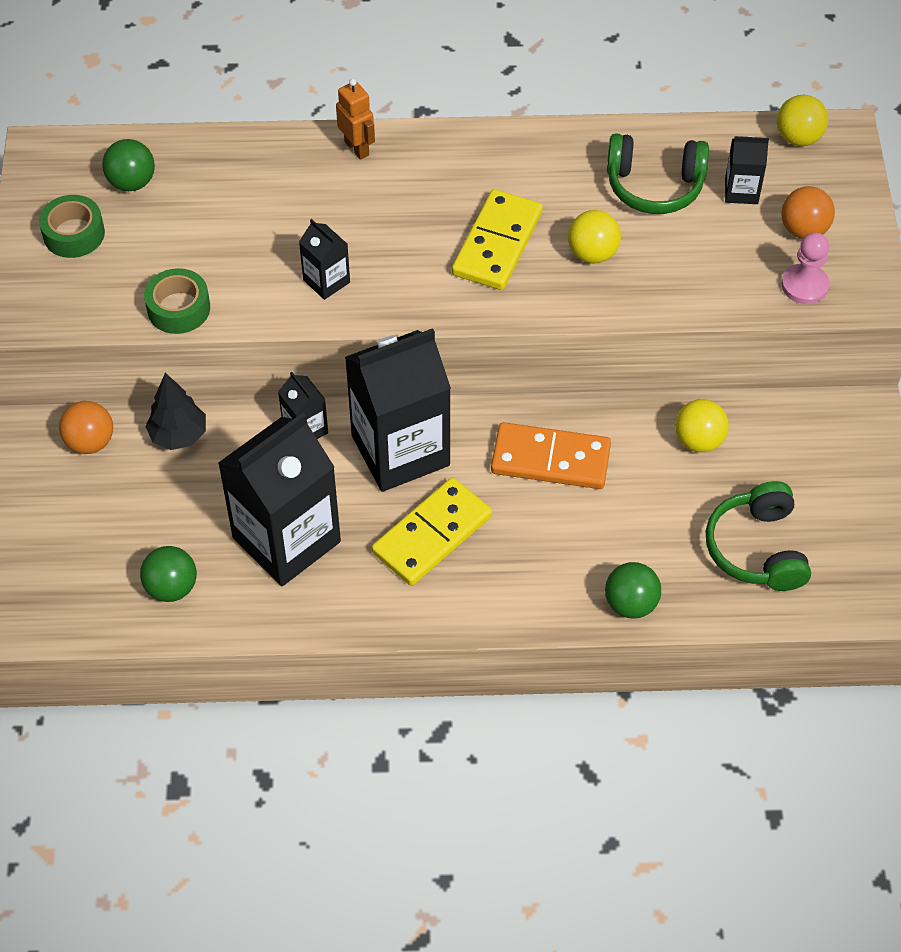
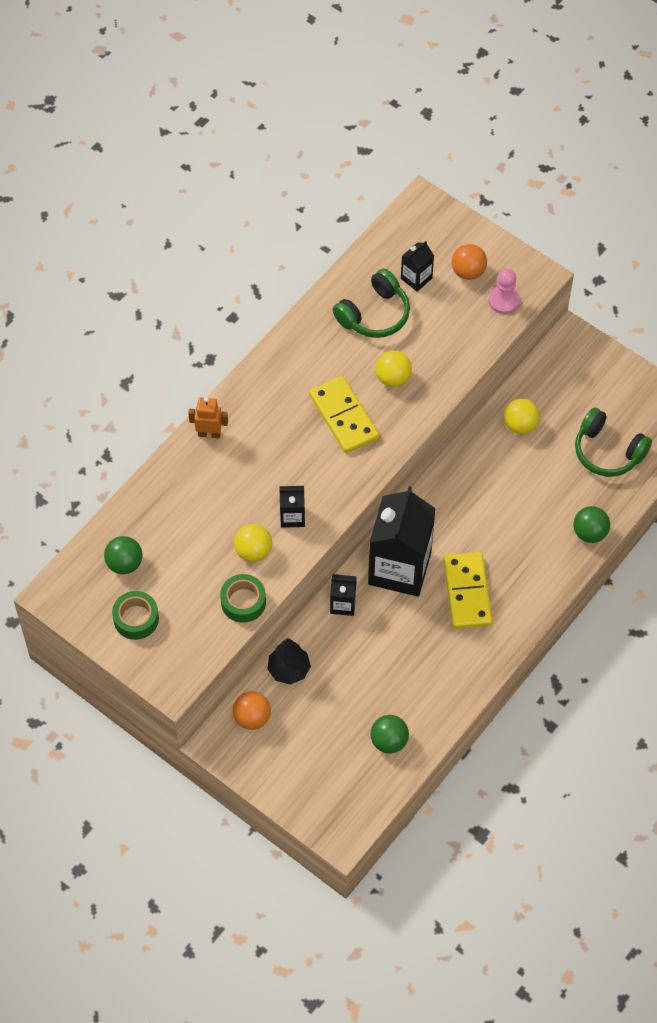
camera: 50 degrees left, 5 degrees up
black carton [218,413,341,587] -> none
orange domino [491,422,611,489] -> none
yellow ball [777,95,828,146] -> yellow ball moved to [234,524,272,562]

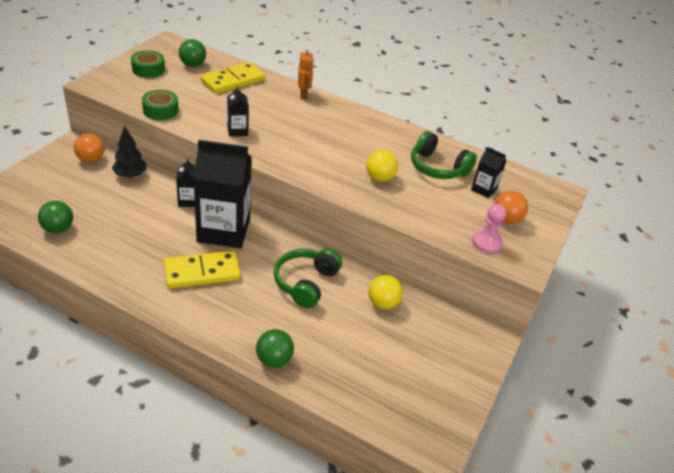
camera: 75 degrees right, 20 degrees down
yellow ball [234,524,272,562] -> none
yellow domino [309,376,379,453] -> yellow domino moved to [201,62,265,94]
green headphones [575,407,652,477] -> green headphones moved to [274,249,342,309]

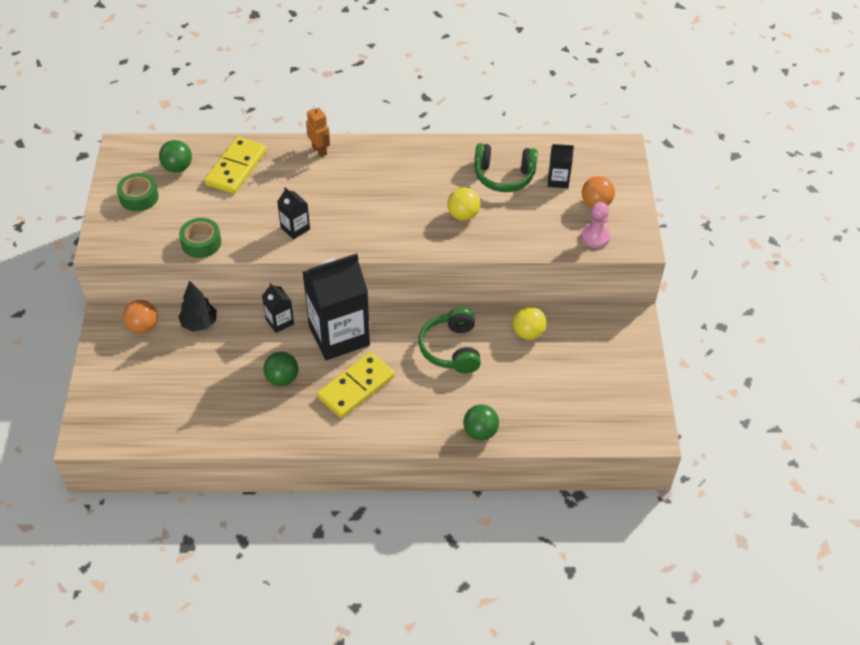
camera: 25 degrees left, 10 degrees up
green ball [38,201,73,233] -> green ball moved to [263,351,298,386]

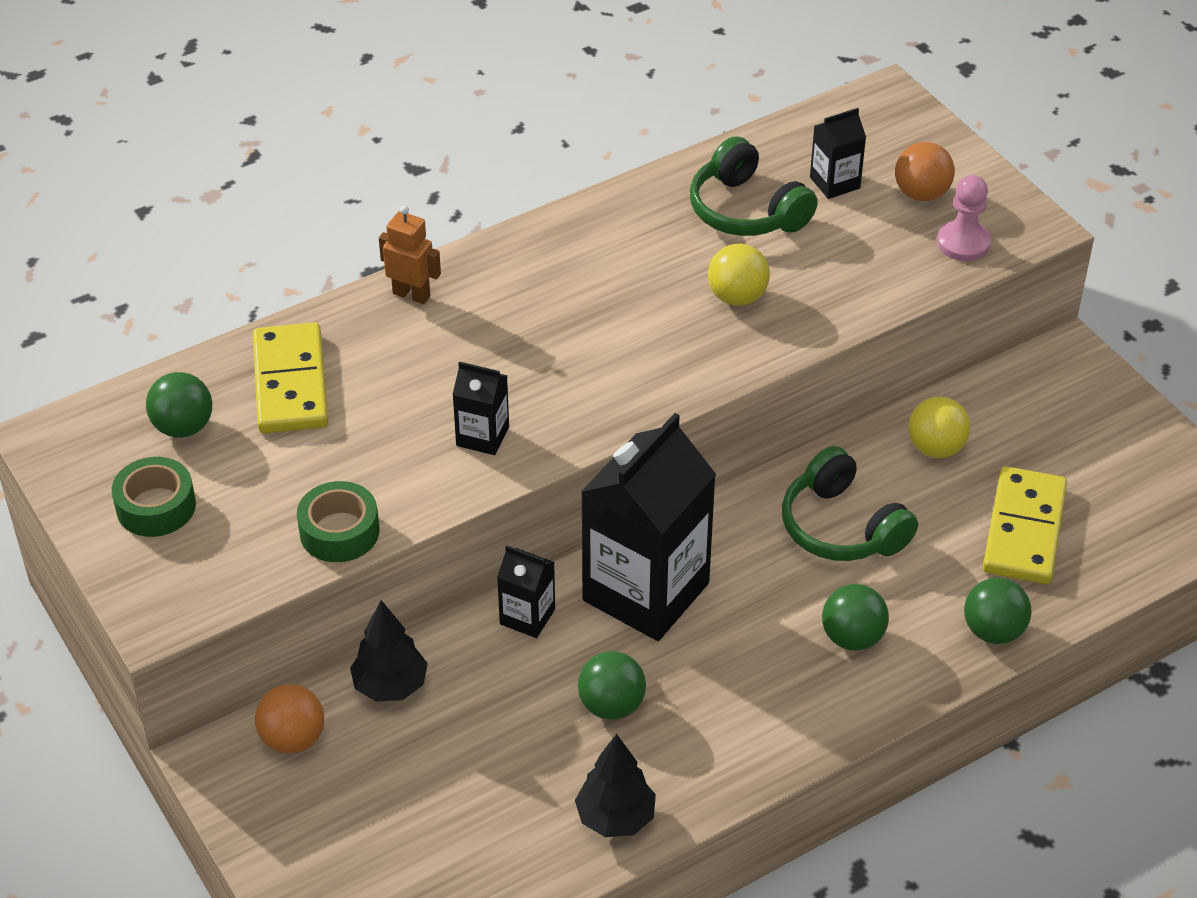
camera: 30 degrees left, 5 degrees down
yellow domino [317,352,395,418] -> yellow domino moved to [983,466,1067,584]
green headphones [474,143,538,192] -> green headphones turned 75 degrees clockwise [690,136,818,236]
none -> black tree [575,734,656,837]
none -> green ball [822,584,889,651]

